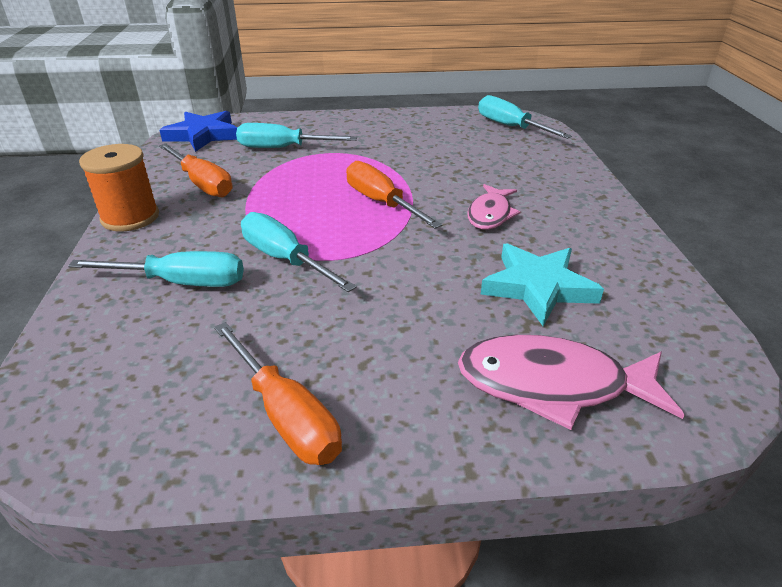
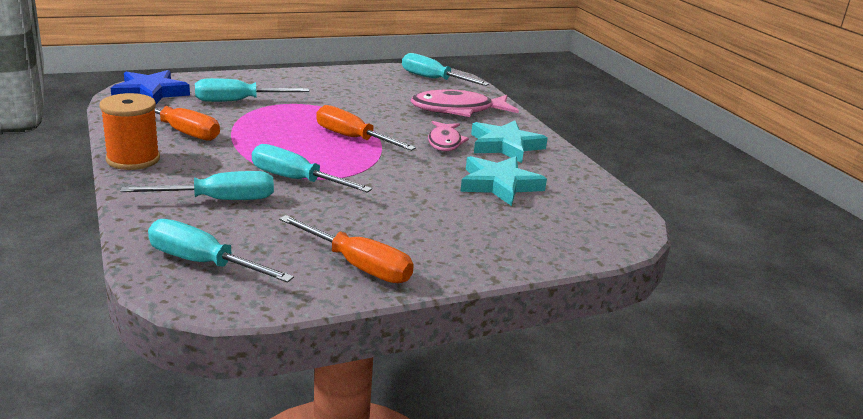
camera: 20 degrees left, 10 degrees down
pink fish [458,335,684,430] -> pink fish moved to [411,89,519,117]
none -> turquoise screwdriver [148,219,294,283]
none -> turquoise star [471,120,548,163]

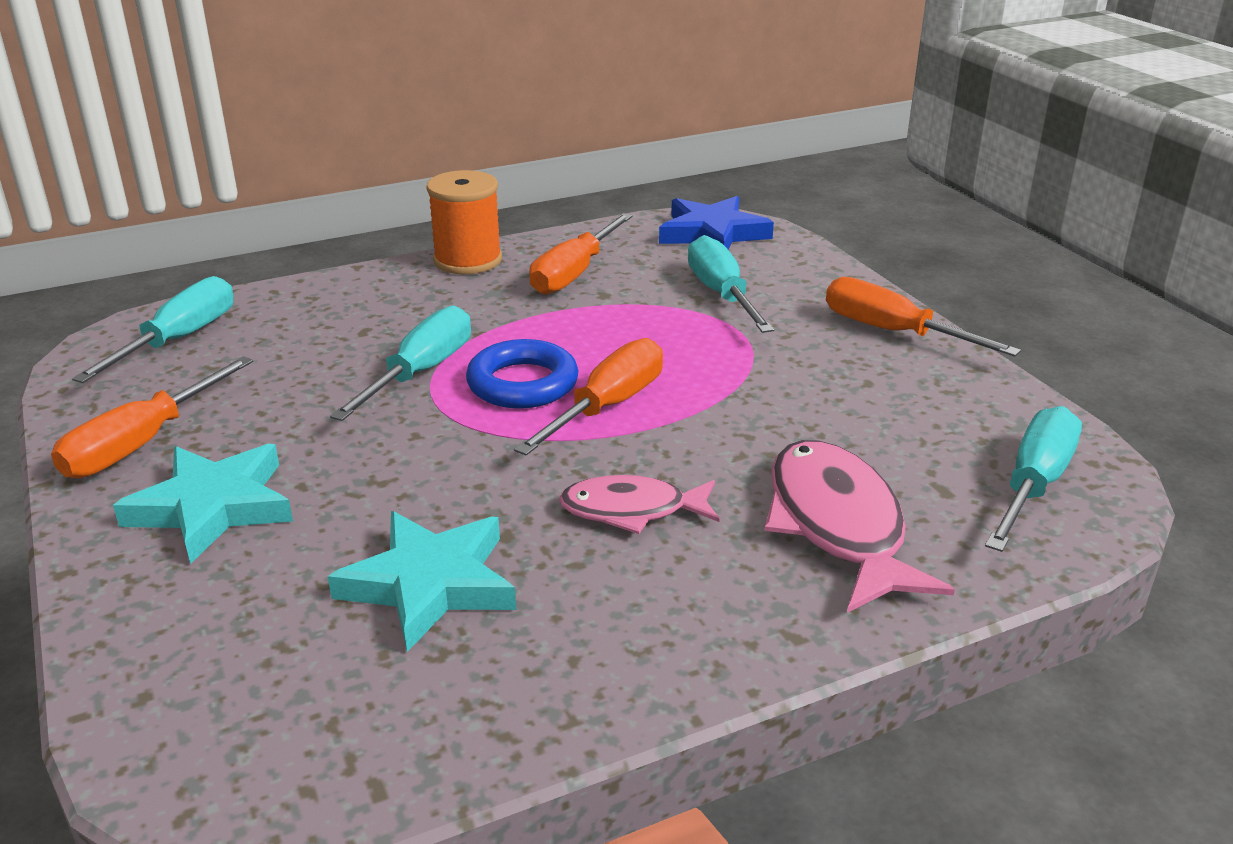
camera: 90 degrees right, 5 degrees up
turquoise screwdriver [120,171,274,200] -> none
turquoise star [471,120,548,163] -> turquoise star moved to [113,444,293,564]
none -> blue ring [466,339,578,408]
none -> orange screwdriver [826,277,1021,357]

